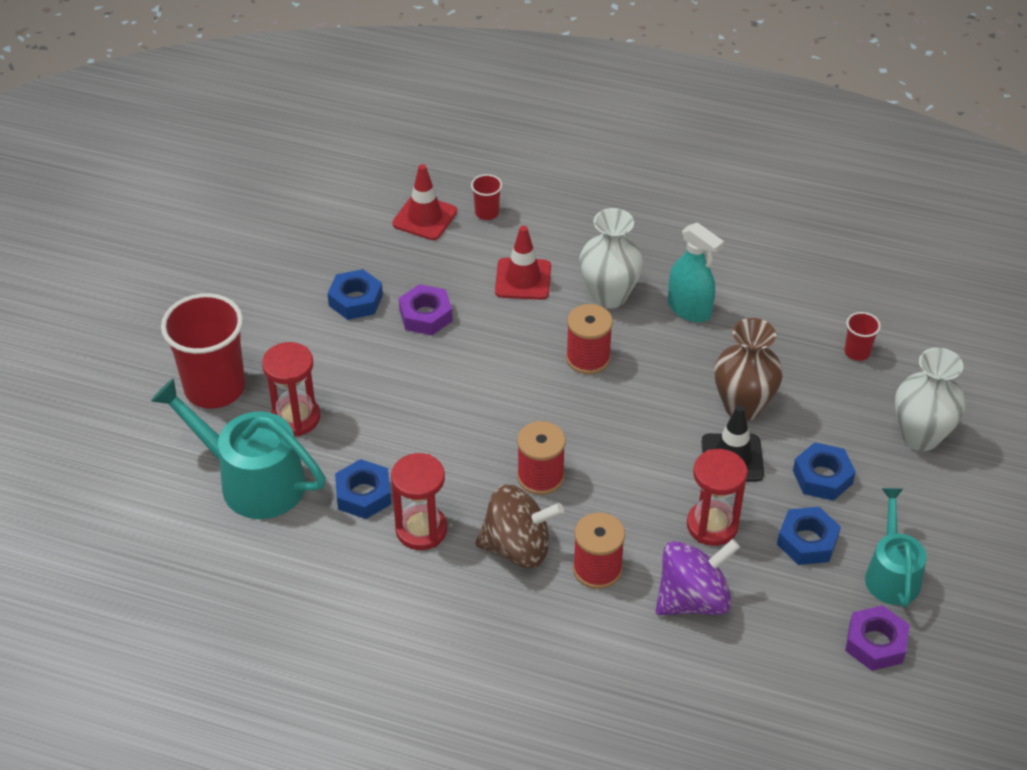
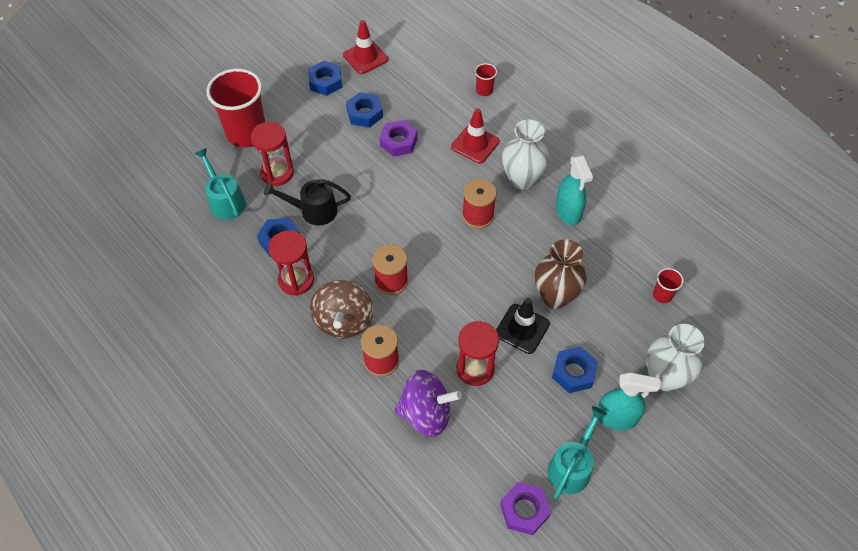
camera: 30 degrees right, 10 degrees up
turquoise watering can [151,378,326,519] -> turquoise watering can [194,148,246,220], size x0.64
red traffic cone [392,164,457,240] -> red traffic cone moved to [343,20,388,74]
brown spinning top [475,485,564,568] -> brown spinning top turned 60 degrees clockwise [310,280,373,338]
blue nut [777,507,841,565] -> blue nut moved to [308,61,342,96]
none -> black watering can [264,179,351,225]
none -> turquoise spray bottle [598,373,661,430]

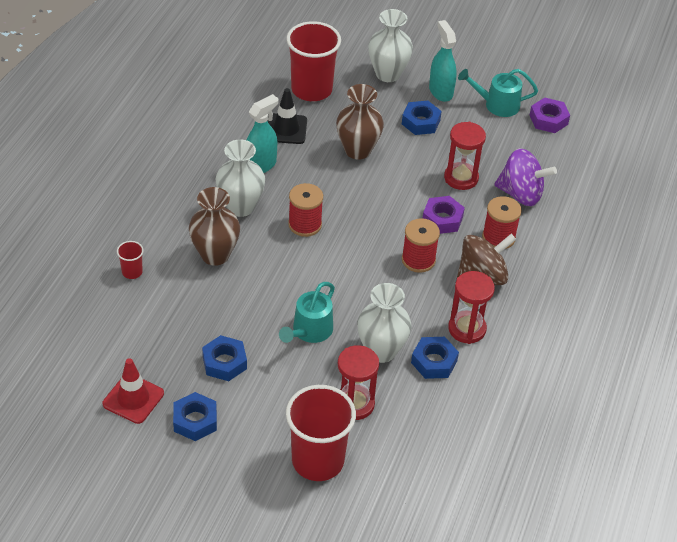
camera: 120 degrees left, 10 degrees down
turquoise watering can [194,148,246,220] -> turquoise watering can moved to [279,282,335,343]
black watering can [264,179,351,225] -> white vase [357,283,412,363]
purple nut [380,120,418,157] -> purple nut moved to [422,196,465,234]
purple spinning top [395,370,462,437] -> purple spinning top turned 135 degrees clockwise [494,148,557,206]
red traffic cone [451,108,500,164] -> brown vase [189,187,240,266]
black traffic cone [496,298,550,354] -> black traffic cone moved to [267,88,307,144]
red cup [653,268,684,303] -> red cup [286,21,341,101], size x2.29

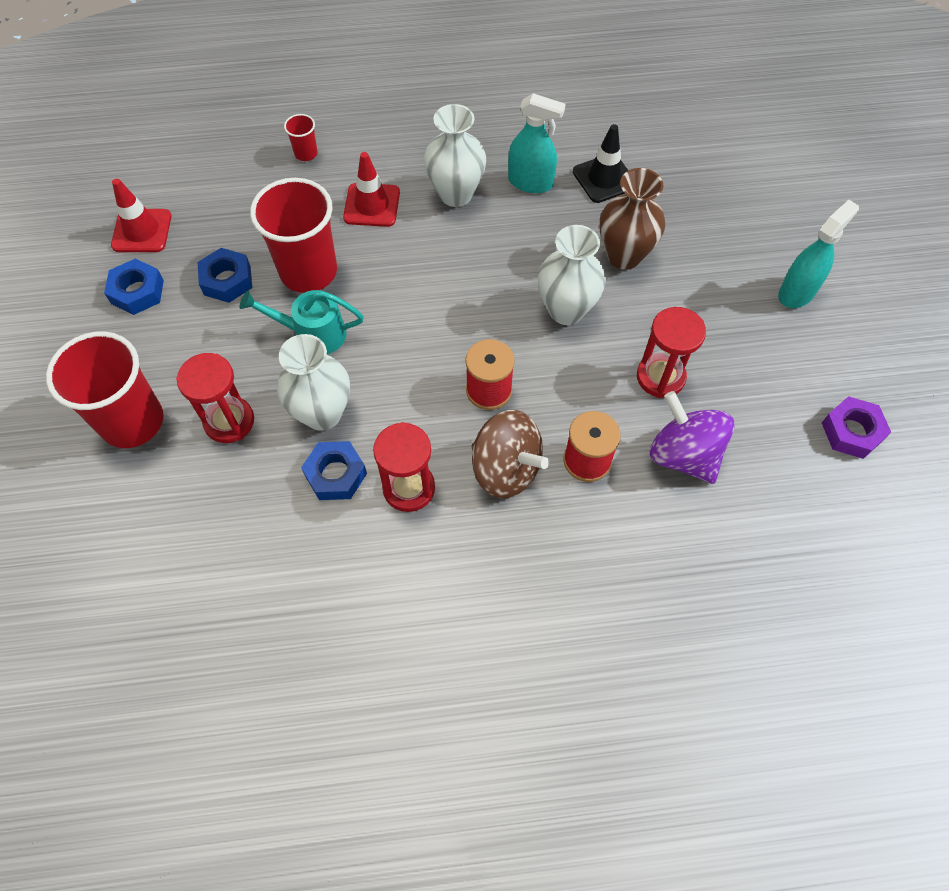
camera: 65 degrees right, 15 degrees up
brown vase [189,187,240,266] -> red traffic cone [343,152,400,227]
red cup [286,21,341,101] -> red cup moved to [250,178,337,293]
red spool [288,183,323,237] -> none
white vase [368,9,413,82] -> white vase moved to [538,225,606,325]
blue nut [402,101,442,135] -> none
purple nut [422,196,465,234] -> none
turquoise watering can [458,69,538,117] -> none
purple spinning top [494,148,557,206] -> purple spinning top turned 150 degrees clockwise [650,391,735,484]

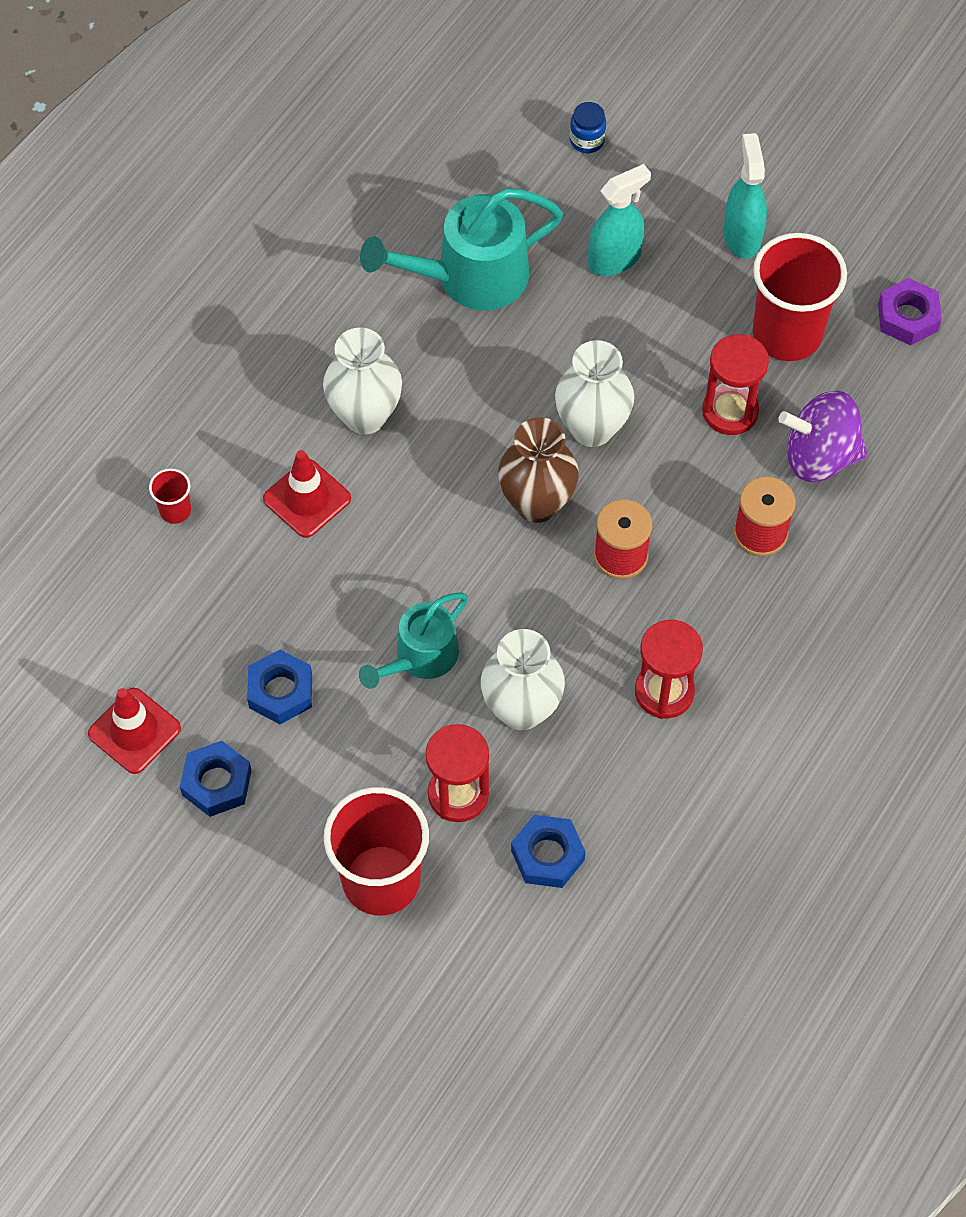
camera: 50 degrees left, 0 degrees up
red cup [250,178,337,293] -> red cup moved to [753,233,847,361]
blue nut [301,441,367,500] -> blue nut moved to [511,815,586,888]
brown spinning top [471,410,549,499] -> none
turquoise spray bottle [508,93,566,193] -> turquoise spray bottle moved to [588,164,651,276]
black traffic cone [573,124,629,203] -> turquoise watering can [360,188,563,310]
brown vase [600,168,665,270] -> brown vase moved to [498,417,579,523]
none -> blue jar [570,102,606,153]

